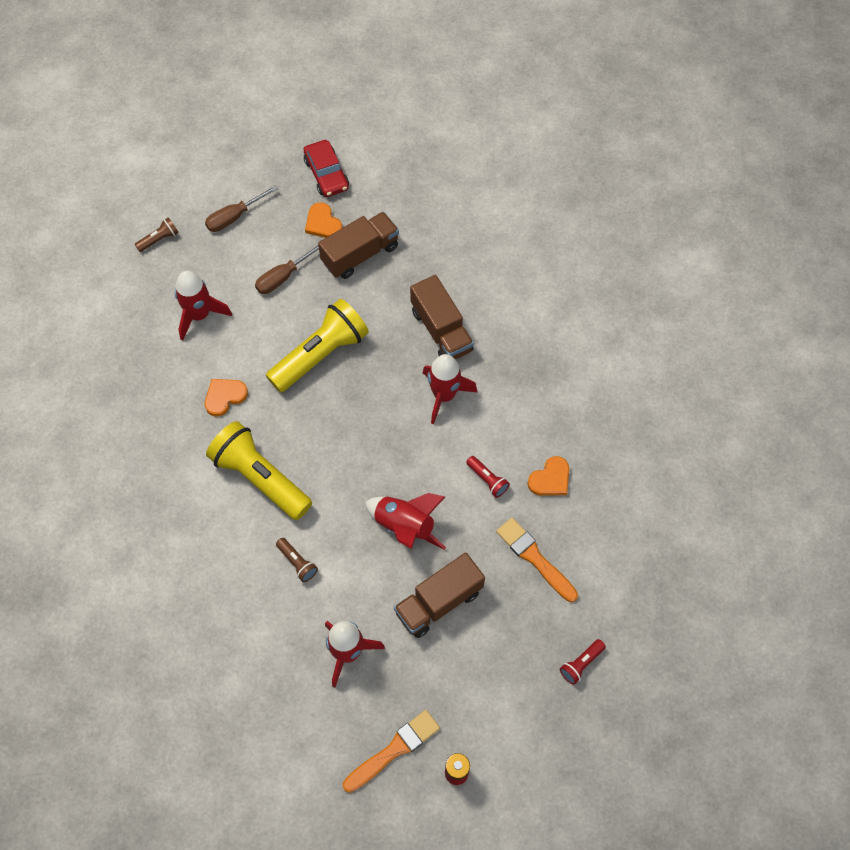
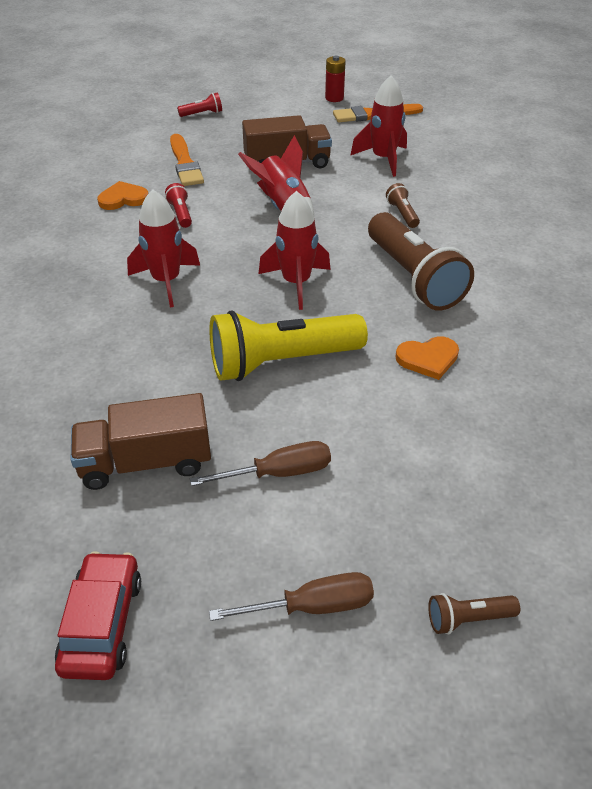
camera: 155 degrees left, 20 degrees down
red rocket [175,271,232,341] -> red rocket moved to [258,191,331,310]
yellow flashlight [206,421,312,520] -> brown flashlight [368,212,474,311]
orange heart [305,202,342,238] -> none
brown truck [410,275,474,359] -> none

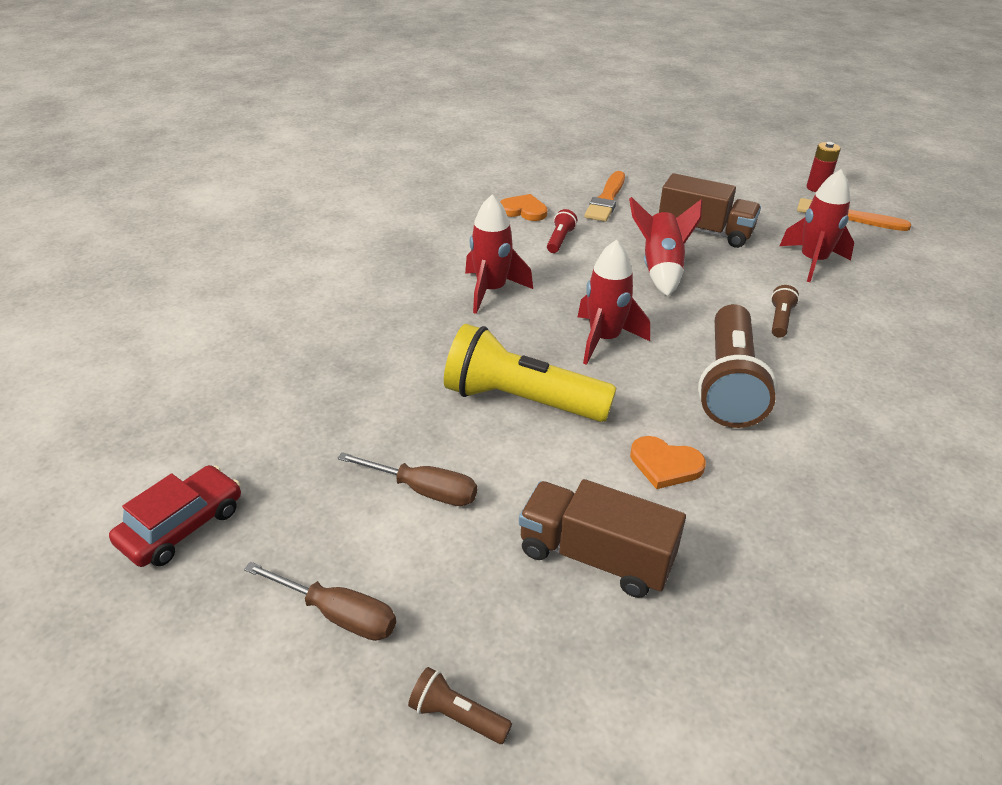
camera: 35 degrees right, 5 degrees down
brown truck [70,393,211,490] -> brown truck moved to [519,479,686,598]
red flashlight [177,93,222,117] -> none

